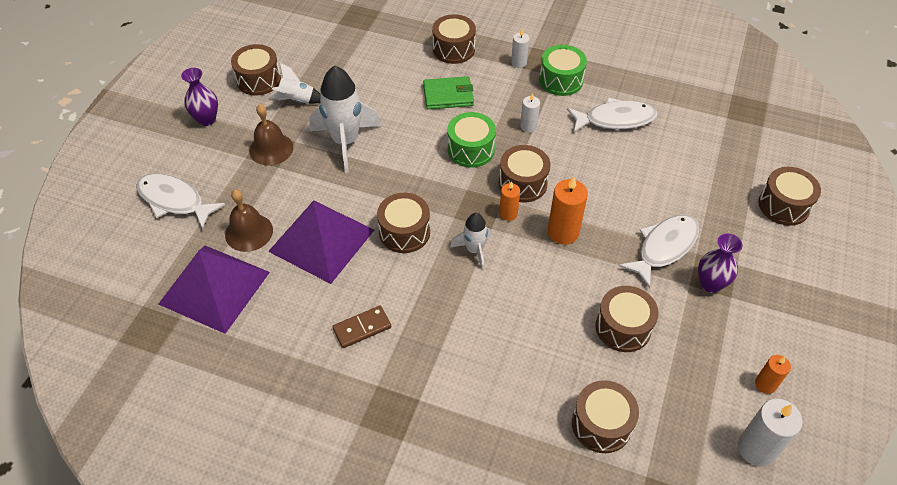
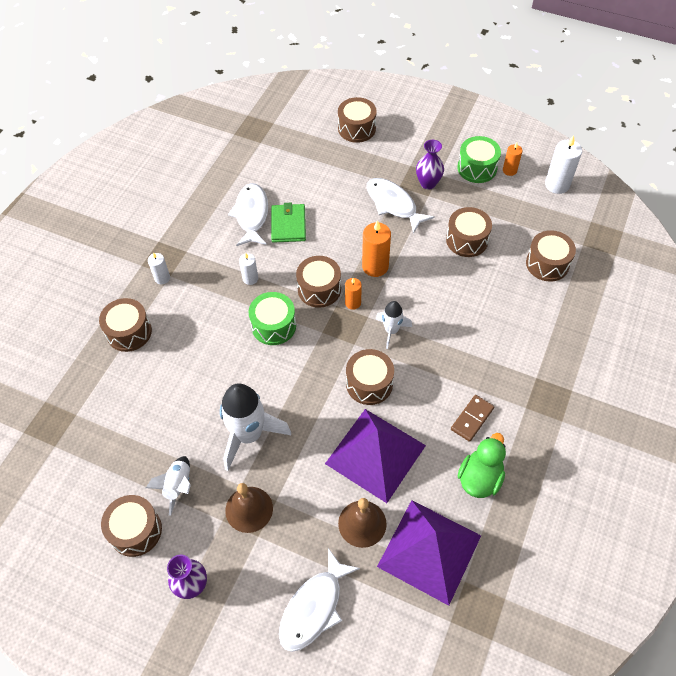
camera: 85 degrees left, 5 degrees up
brown domino [332,306,391,348] -> brown domino turned 60 degrees clockwise [451,395,494,442]
green wallet [423,76,474,109] -> green wallet moved to [271,203,306,243]
green drum [539,45,587,96] -> green drum moved to [457,136,501,183]
none -> green duck [458,433,506,498]

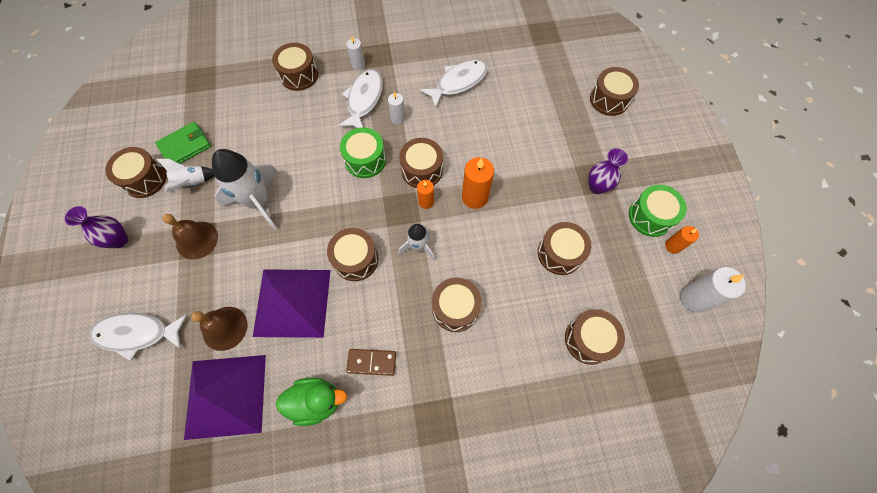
camera: 55 degrees right, 10 degrees up
green wallet [271,203,306,243] -> green wallet moved to [155,122,211,164]
white fish [367,178,435,234] -> white fish moved to [338,69,383,128]
none -> brown drum [432,278,482,332]

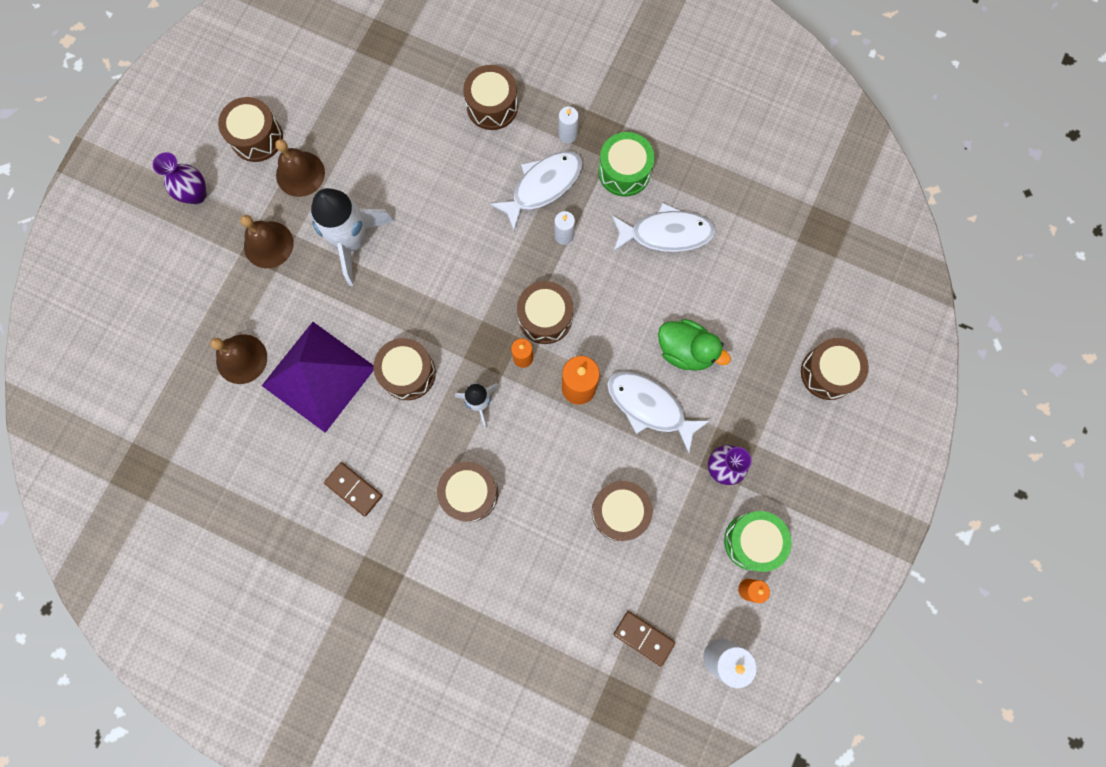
camera: 35 degrees right, 10 degrees up
white fish [89,313,188,361] -> white fish moved to [607,371,709,454]
green wallet [155,122,211,164] -> none
white rocket [156,159,214,193] -> brown bell [275,139,325,197]
purple pyramid [184,355,266,440] -> none
green duck [276,378,347,426] -> green duck moved to [658,319,731,371]
green drum [340,127,386,178] -> green drum moved to [598,132,655,197]
brown drum [565,309,625,365] -> none
none -> brown domino [614,611,676,666]

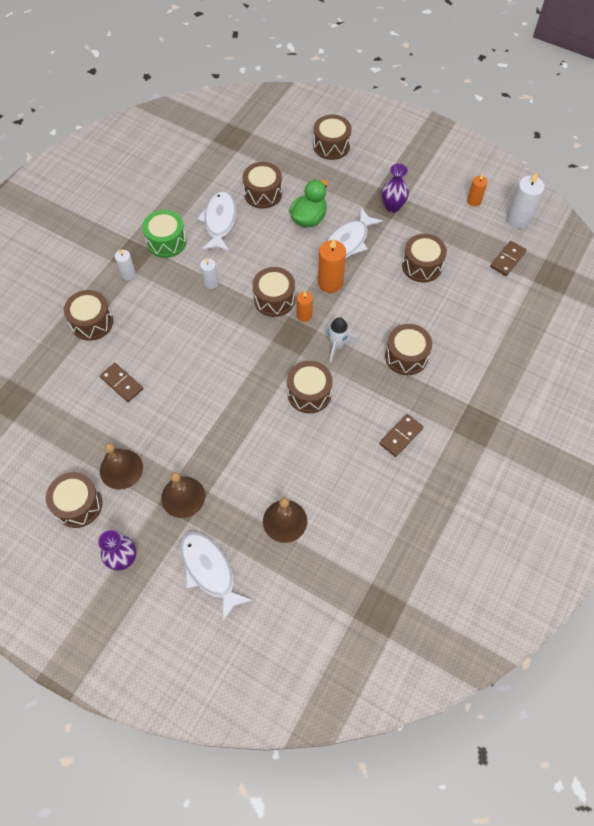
camera: 85 degrees left, 15 degrees down
purple pyramid [262,322,374,433] -> none
white rocket [309,188,394,286] -> none
white fish [490,151,582,231] -> white fish moved to [180,531,253,621]
green drum [724,511,792,572] -> none
none -> brown domino [100,363,143,402]
none -> brown drum [243,162,282,209]

